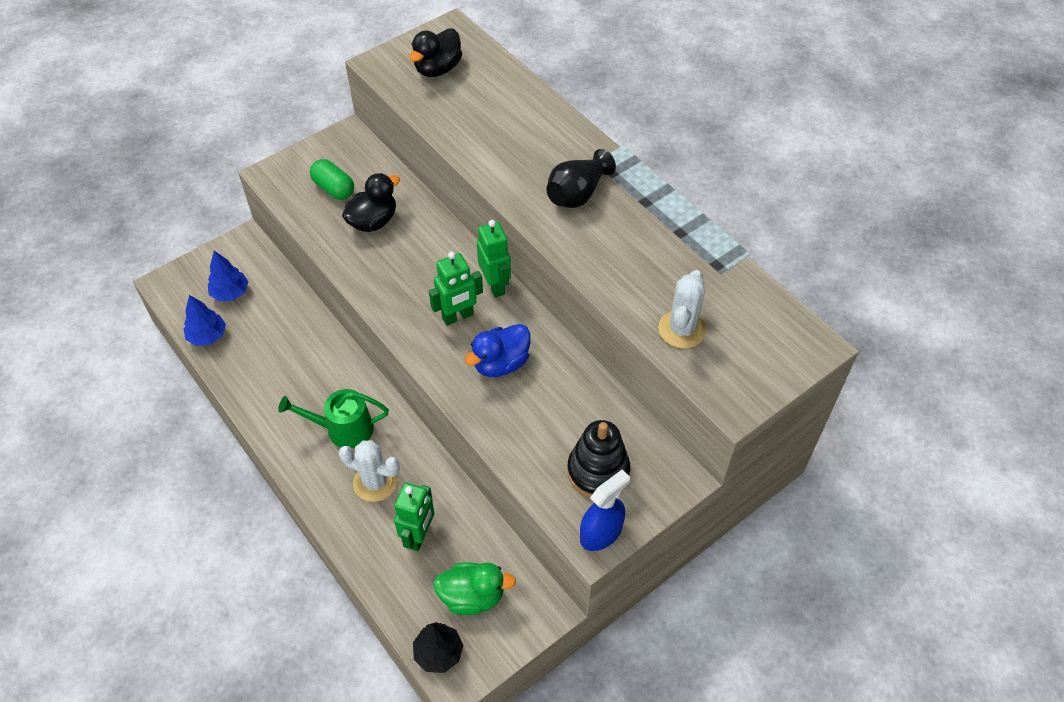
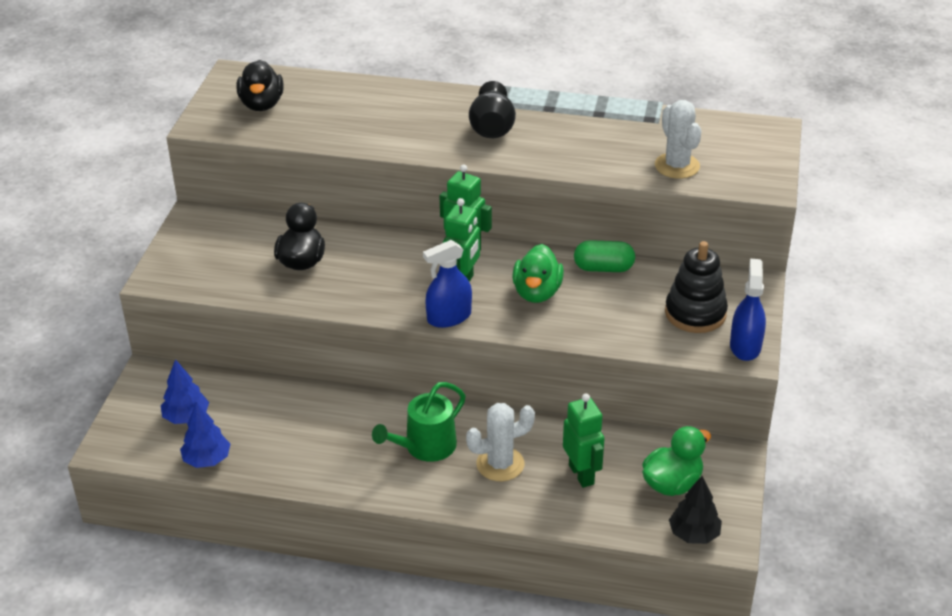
camera: 40 degrees left, 15 degrees down
green capsule [310,159,354,200] -> green capsule moved to [574,240,635,272]
blue duck [465,324,530,377] -> green duck [512,244,564,303]
none -> blue spray bottle [423,240,472,328]

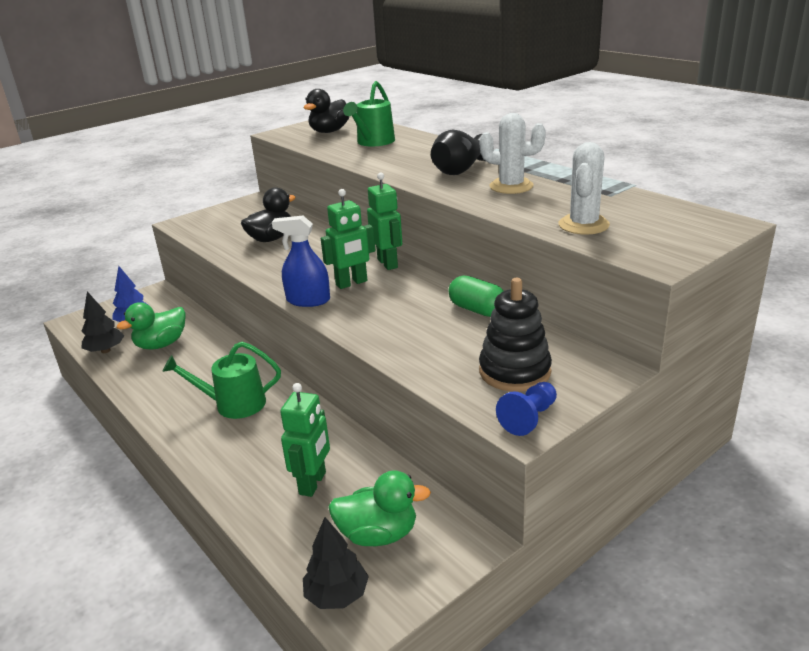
camera: 40 degrees right, 10 degrees down
blue tree [180,401,230,468] -> black tree [81,292,124,353]
white cactus [466,403,535,481] -> white cactus moved to [480,113,546,194]
green duck [512,244,564,303] -> green duck moved to [117,302,186,349]
blue spray bottle [730,259,766,361] -> blue pawn [496,382,557,436]
none -> green watering can [343,81,395,146]

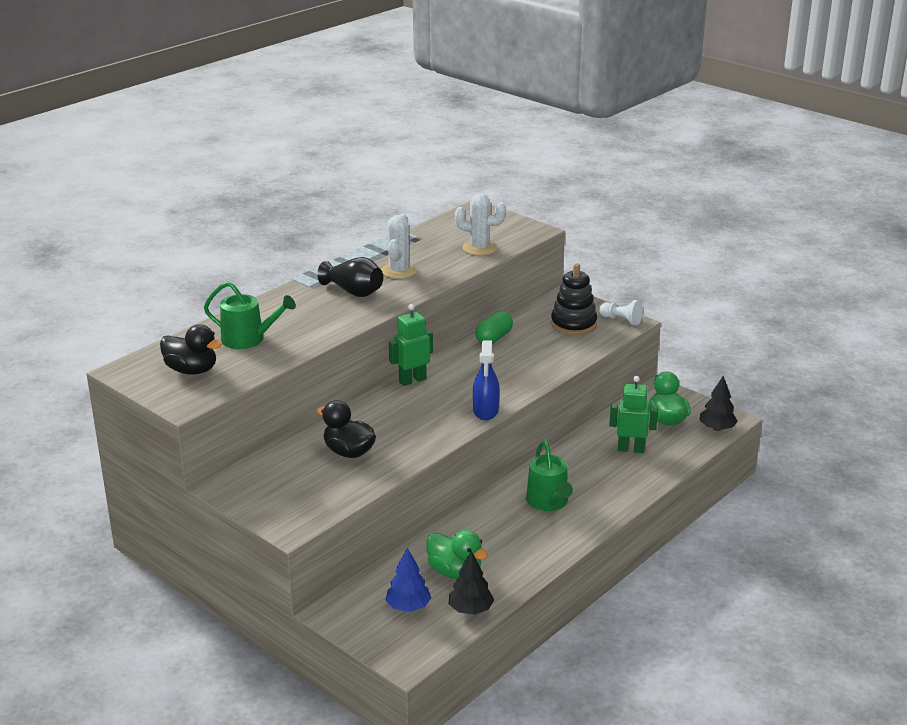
camera: 100 degrees left, 0 degrees up
green robot [321,189,376,289] -> none
blue pawn [496,382,557,436] -> white pawn [599,300,643,326]

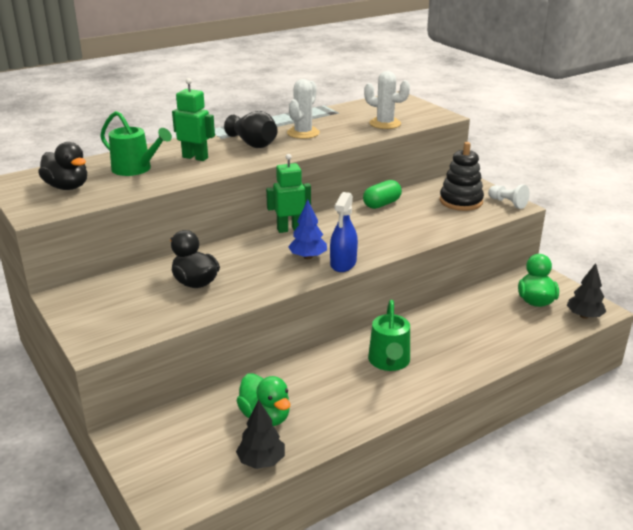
camera: 15 degrees right, 0 degrees up
blue tree [386,548,432,612] -> blue tree moved to [288,200,327,259]
green robot [609,376,658,453] -> green robot moved to [172,78,215,161]

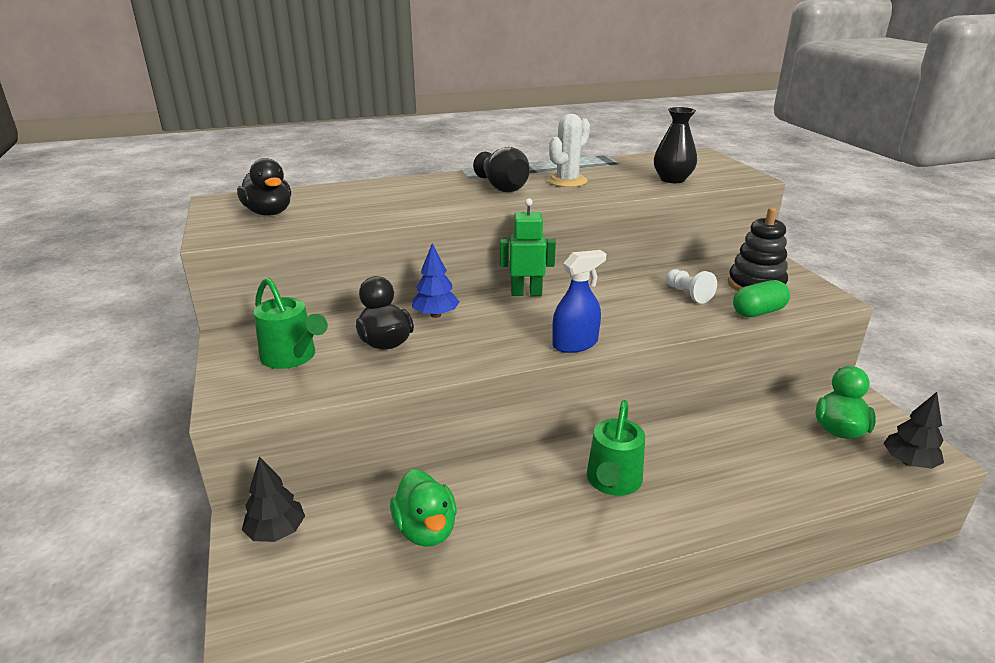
camera: 15 degrees right, 0 degrees up
green watering can [100,111,172,176] -> green watering can moved to [254,278,328,369]
green robot [172,78,215,161] -> none
black tree [236,400,285,469] -> black tree moved to [242,457,305,542]
blue tree [288,200,327,259] -> blue tree moved to [412,243,460,318]
blue spray bottle [330,192,358,272] -> blue spray bottle turned 150 degrees counterclockwise [552,250,607,353]
green capsule [363,180,402,209] -> green capsule moved to [733,280,790,317]
white cactus [364,71,410,129] -> black vase [654,107,697,183]
white pawn [488,184,530,209] -> white pawn moved to [666,269,717,304]

